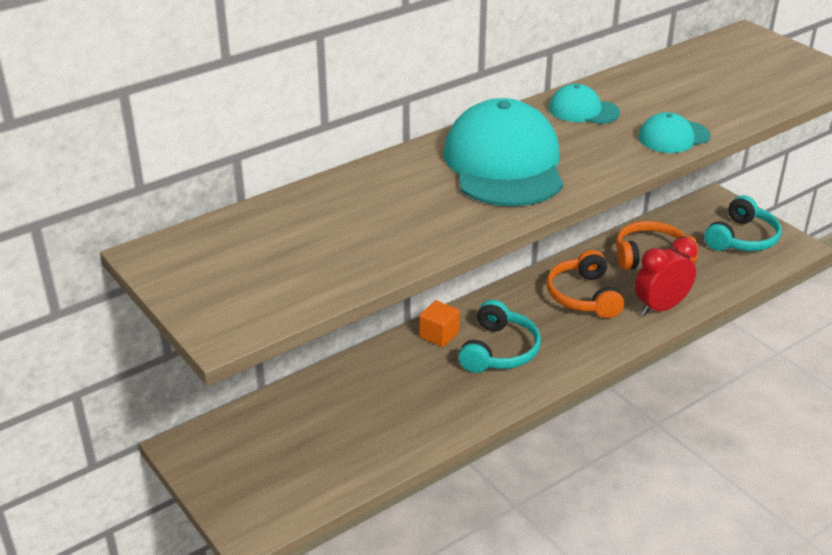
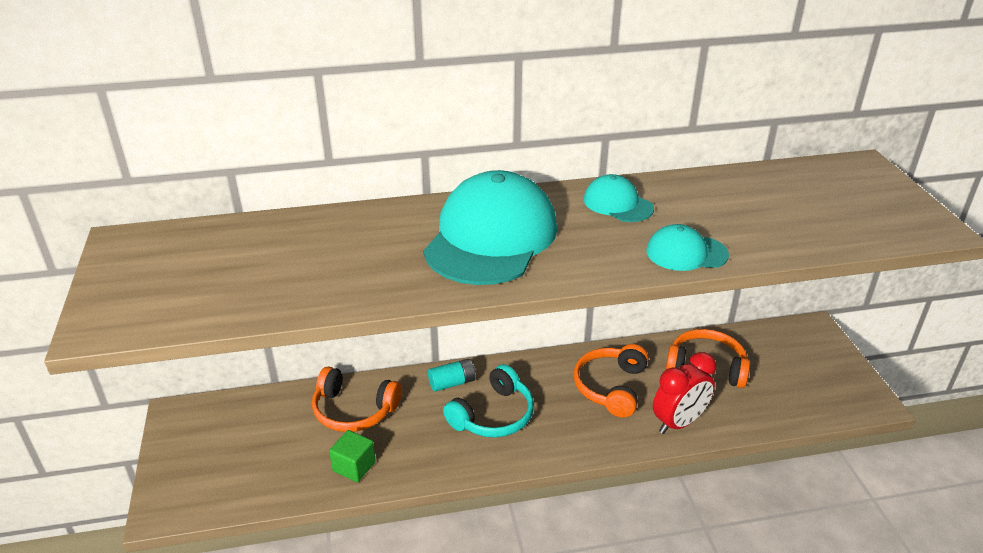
camera: 25 degrees right, 0 degrees up
orange cube [419,300,460,347] -> turquoise battery [428,359,476,392]
red clock [635,237,697,316] -> red clock turned 150 degrees clockwise [653,352,716,434]
turquoise headphones [704,195,782,251] -> none
none -> orange headphones [312,366,401,432]
none -> green cube [329,430,376,482]

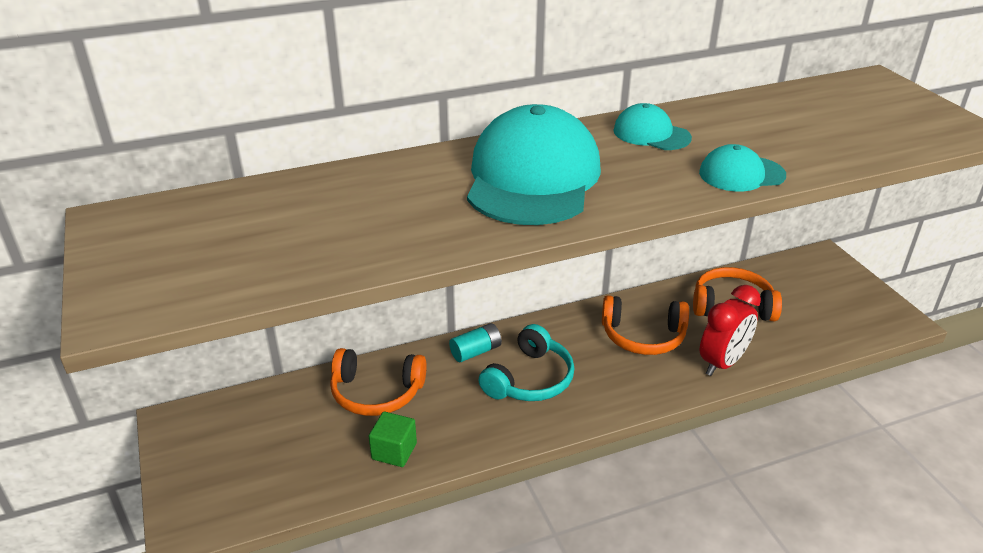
camera: 10 degrees left, 0 degrees up
orange headphones [573,344,648,417] -> orange headphones turned 90 degrees counterclockwise [602,295,689,355]

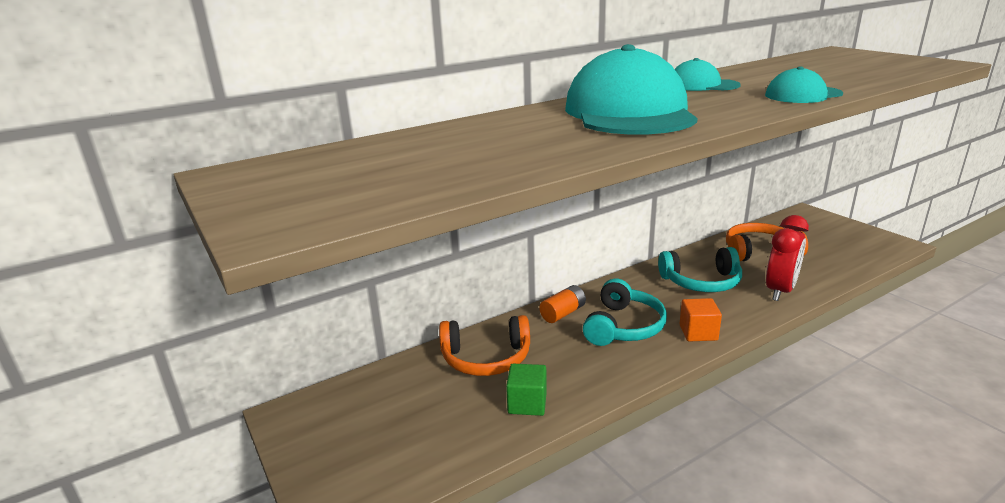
camera: 10 degrees left, 10 degrees down
turquoise battery [449,323,502,362] -> orange battery [539,285,586,323]
orange headphones [602,295,689,355] -> turquoise headphones [658,247,742,292]
none -> orange cube [679,298,722,341]

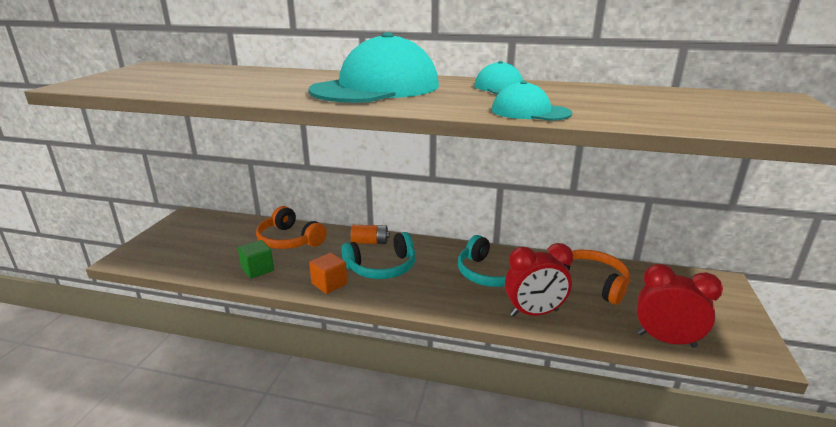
camera: 45 degrees right, 0 degrees up
orange cube [679,298,722,341] -> orange cube moved to [309,253,348,294]
none -> red clock [637,264,723,348]

